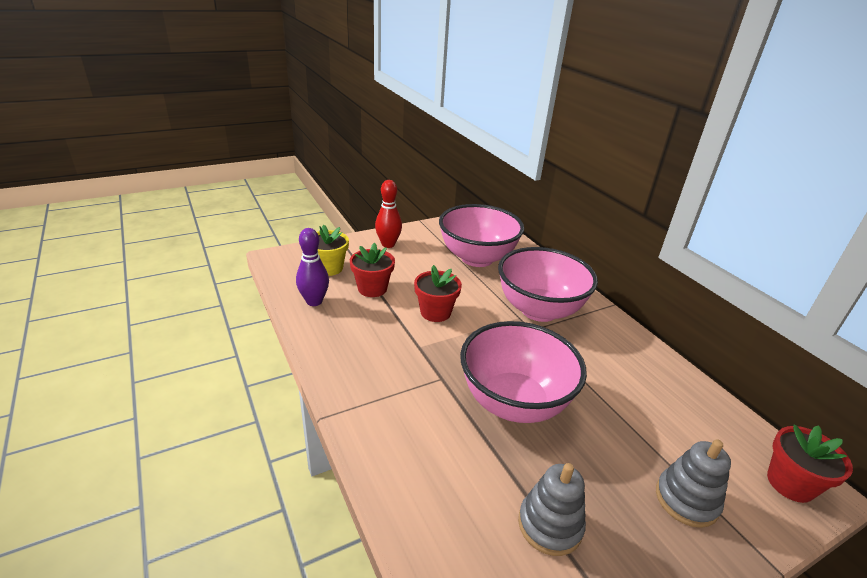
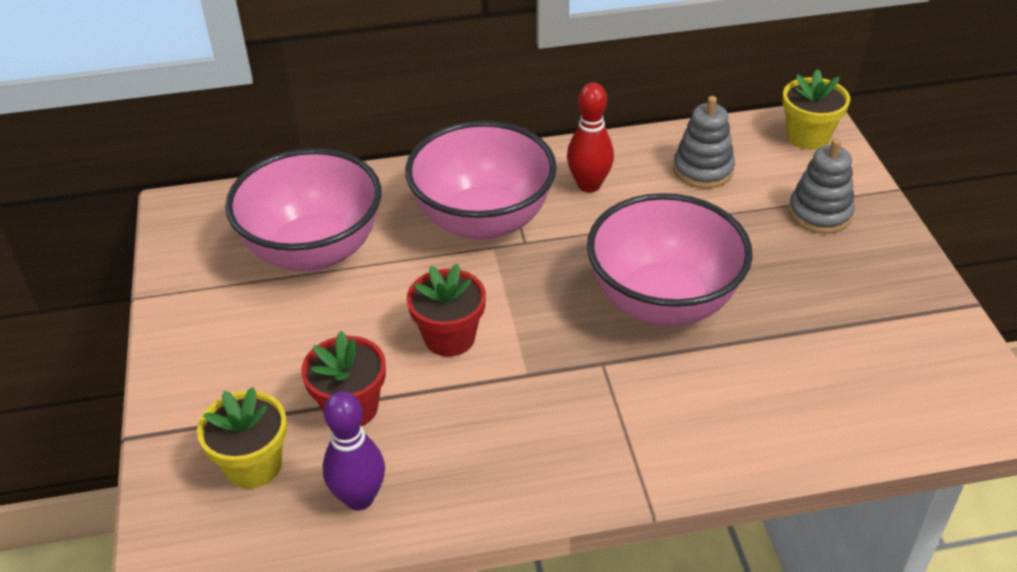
camera: 70 degrees left, 10 degrees up
red bowling pin [375,180,402,248] -> red bowling pin moved to [567,82,614,193]
grey stacking toy [518,463,586,556] -> grey stacking toy moved to [673,96,735,188]
red flower pot [767,425,853,503] -> yellow flower pot [783,69,850,150]

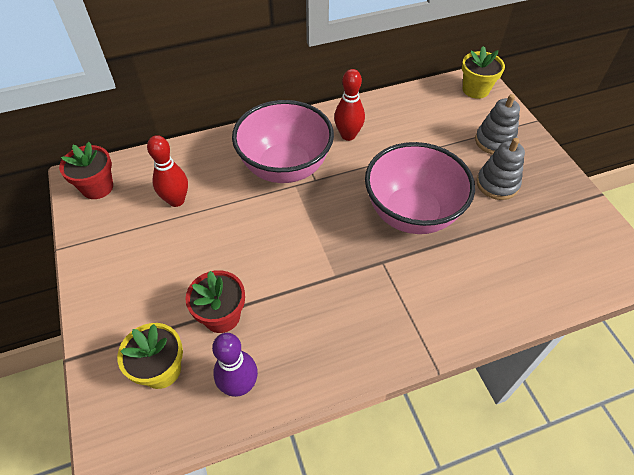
camera: 10 degrees left, 10 degrees up
pink bowl [225,148,381,272] -> red bowling pin [147,135,188,207]
red flower pot [407,264,486,357] -> red flower pot moved to [59,142,113,199]
grey stacking toy [673,96,735,188] -> grey stacking toy moved to [476,138,525,200]

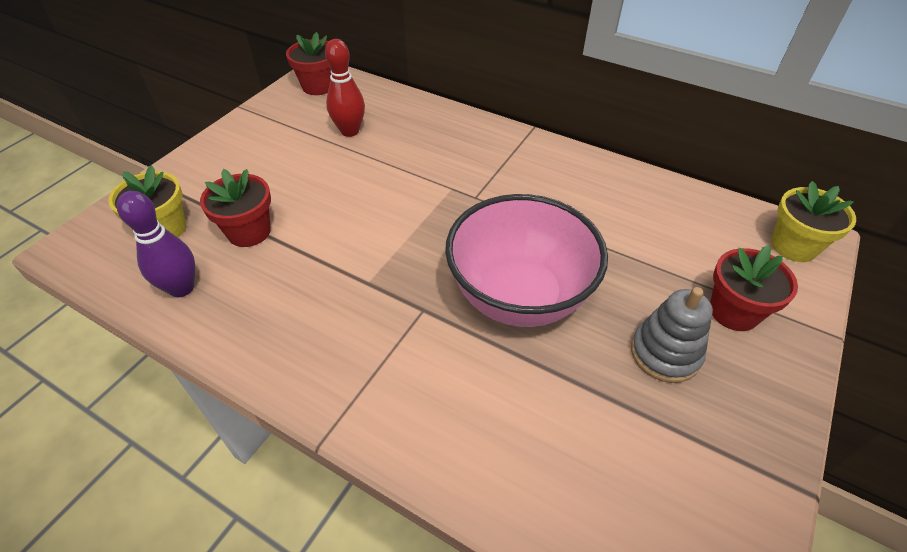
camera: 50 degrees right, 5 degrees down
pink bowl [232,100,334,183] -> none
red bowling pin [334,69,365,141] -> none
grey stacking toy [475,94,520,155] -> red flower pot [710,245,798,331]

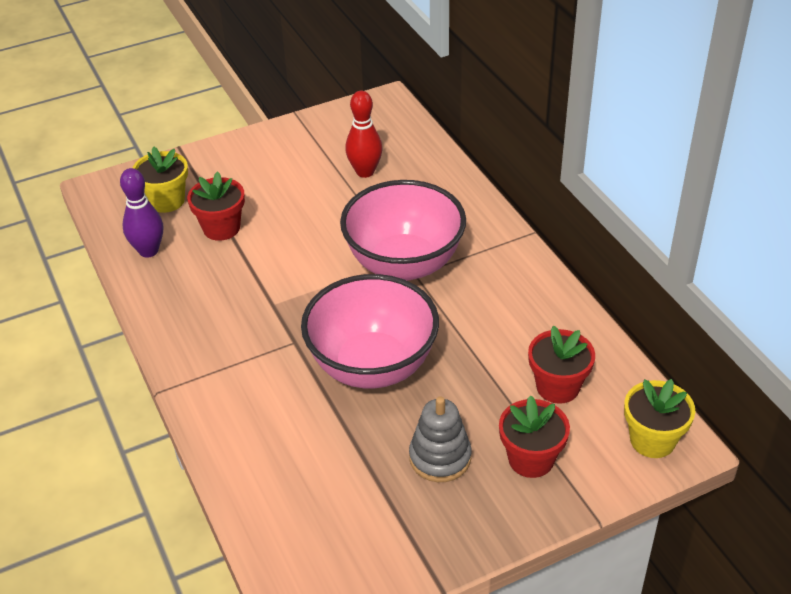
camera: 35 degrees right, 5 degrees down
red flower pot [286,32,331,95] -> red flower pot moved to [528,326,595,404]
none -> pink bowl [340,180,466,281]

